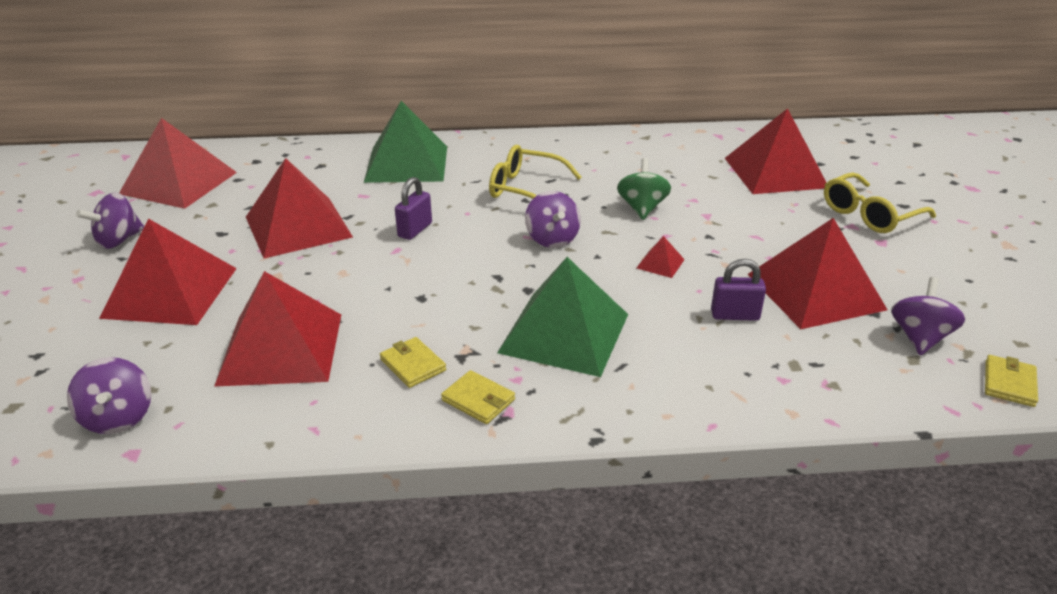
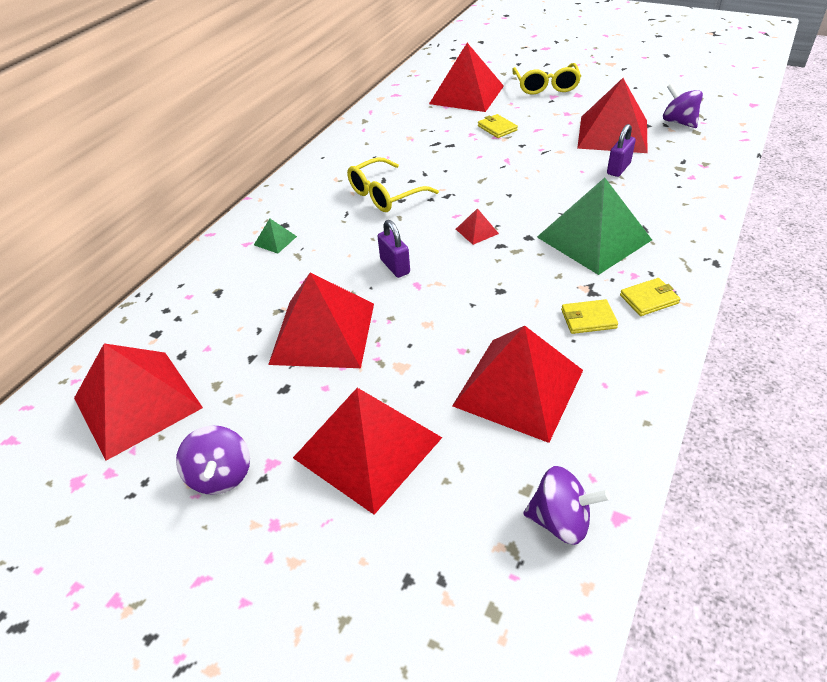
camera: 55 degrees left, 10 degrees up
green pyramid [364,101,447,183] -> green pyramid [254,219,297,254], size x0.40
purple spinning top [525,191,581,248] -> none
green spinning top [617,158,671,220] -> none
red pyramid [637,236,685,278] -> red pyramid moved to [456,208,499,245]
yellow wallet [985,355,1038,407] -> yellow wallet moved to [478,114,518,138]

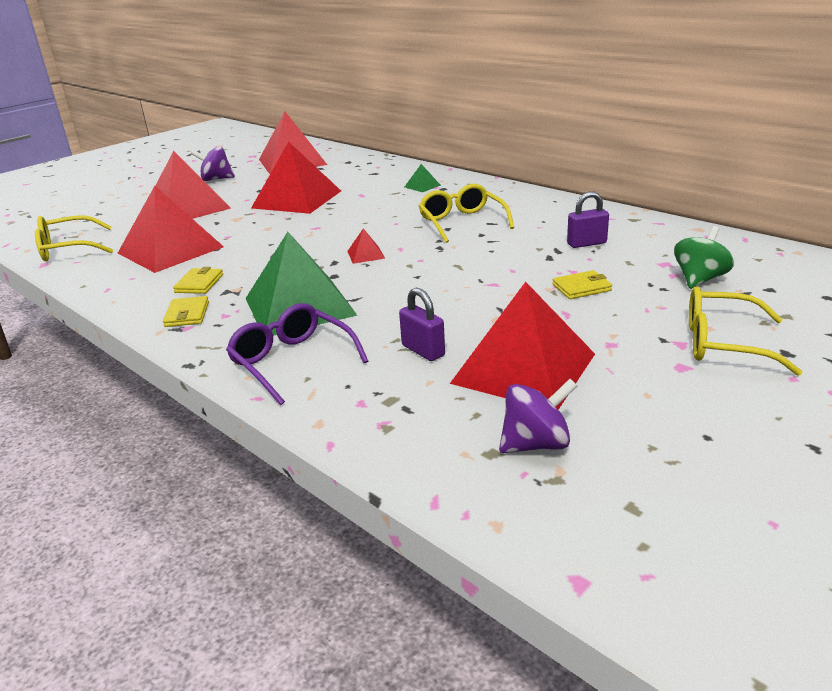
camera: 105 degrees right, 15 degrees down
purple padlock [378,220,410,278] -> purple padlock moved to [567,191,609,248]
red pyramid [429,43,504,112] -> green spinning top [674,226,734,289]
purple spinning top [523,466,610,545] -> yellow glasses [35,215,113,261]
none -> purple glasses [226,303,368,405]

